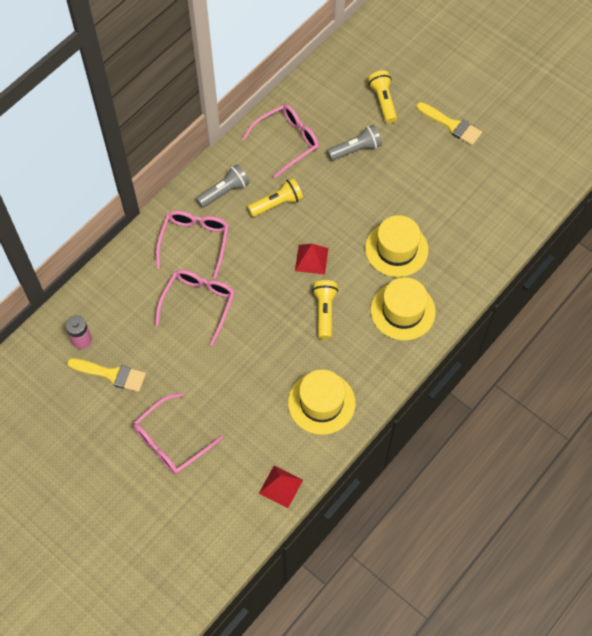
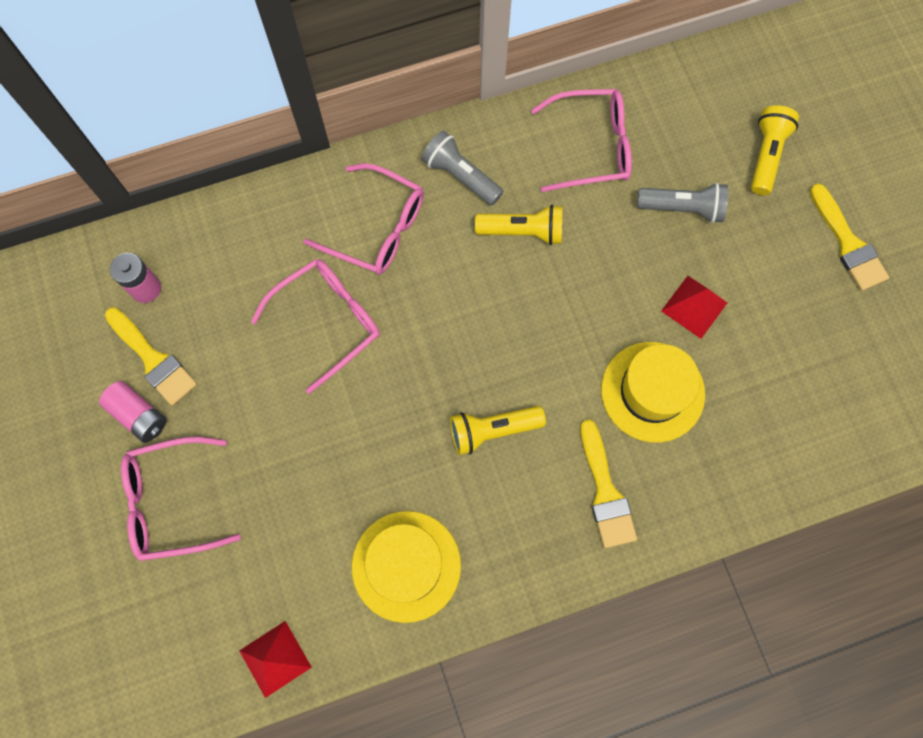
camera: 30 degrees right, 10 degrees up
pink glasses [156,210,229,279] -> pink glasses turned 75 degrees clockwise [303,163,424,275]
grey flashlight [196,164,250,208] -> grey flashlight turned 135 degrees counterclockwise [421,131,503,205]
red pyramid [295,244,329,275] -> red pyramid moved to [661,276,727,339]
yellow flashlight [312,280,338,339] -> yellow flashlight turned 135 degrees counterclockwise [450,406,546,455]
yellow hat [371,277,436,341] -> yellow brush [580,419,637,548]
none -> pink battery [99,381,167,443]

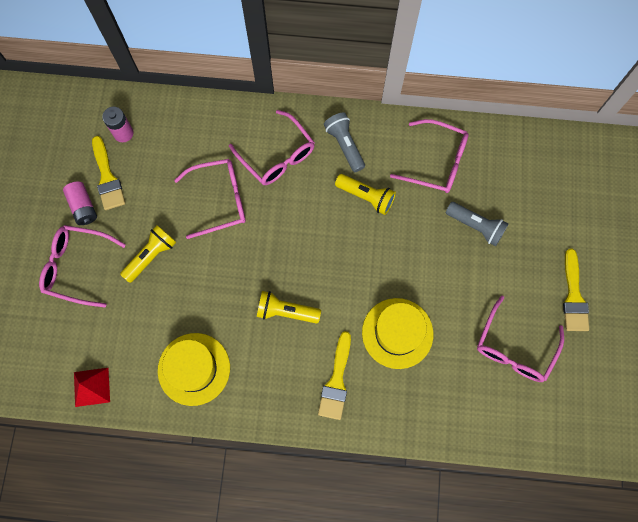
camera: 25 degrees right, 0 degrees up
red pyramid [661,276,727,339] -> none
yellow flashlight [751,106,799,195] -> yellow flashlight moved to [120,225,176,283]
none -> pink glasses [477,296,564,382]

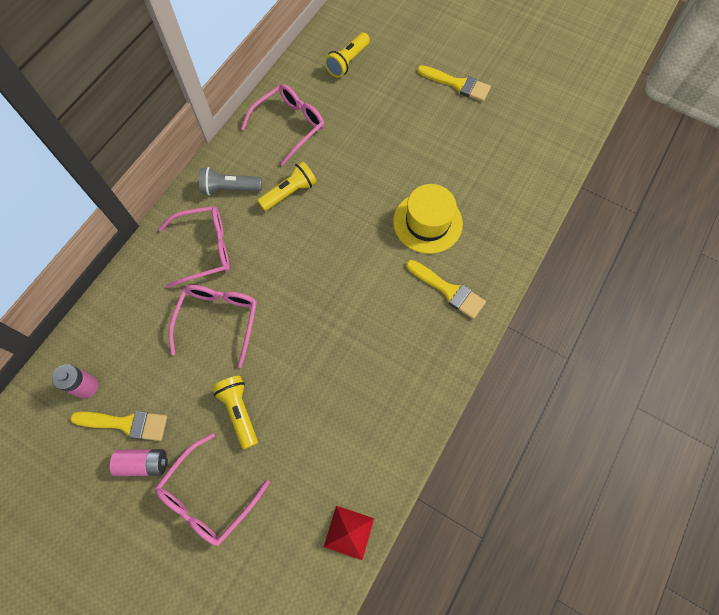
camera: 65 degrees left, 5 degrees down
yellow hat [158,333,230,406] -> none
yellow flashlight [257,291,321,324] -> yellow flashlight moved to [325,32,370,78]
grey flashlight [446,202,508,246] -> none
pink glasses [477,296,564,382] -> none

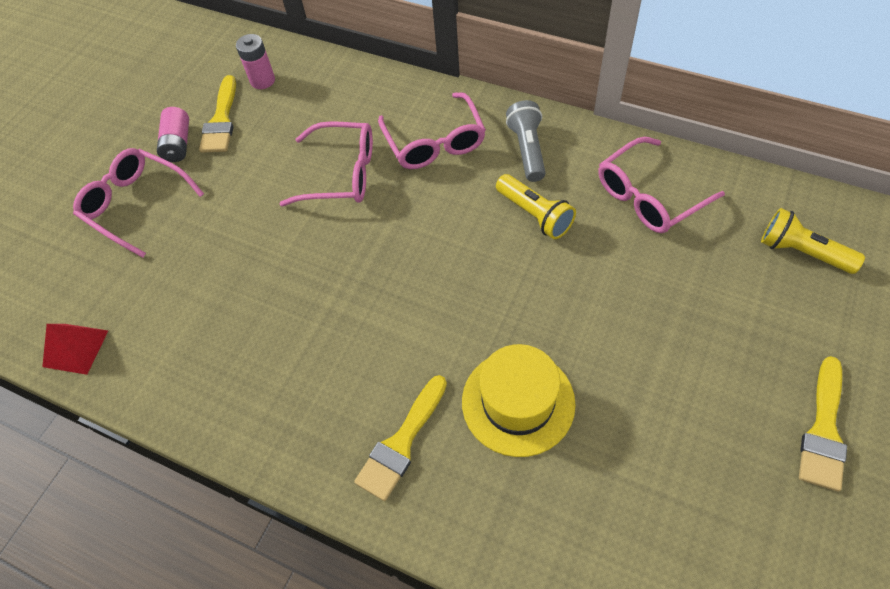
camera: 90 degrees right, 10 degrees down
yellow flashlight [212,376,258,450] -> none
pink glasses [241,84,324,166] -> pink glasses turned 105 degrees clockwise [599,137,725,233]

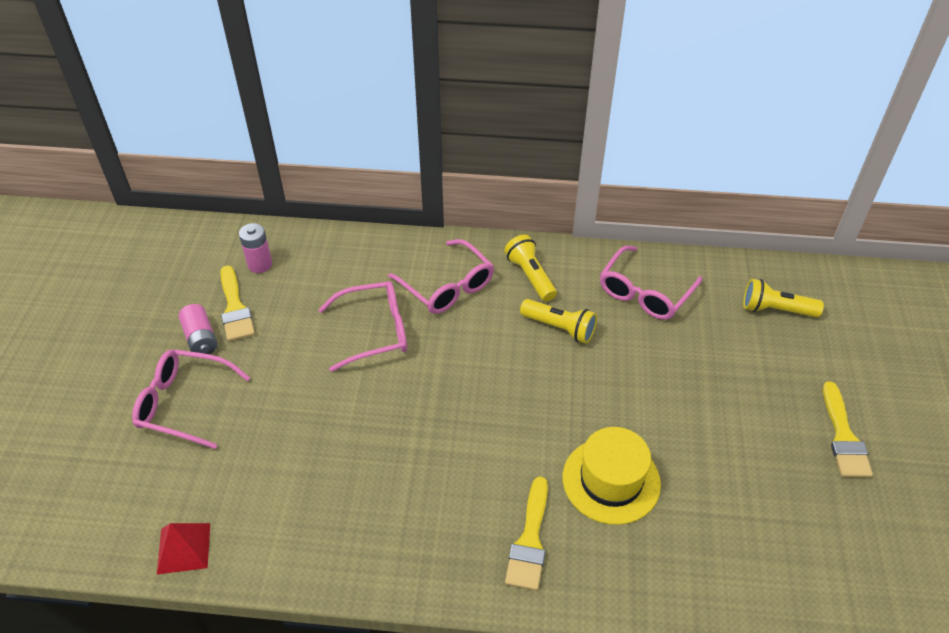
camera: 25 degrees left, 10 degrees down
grey flashlight [506,100,546,182] -> yellow flashlight [504,235,557,302]

